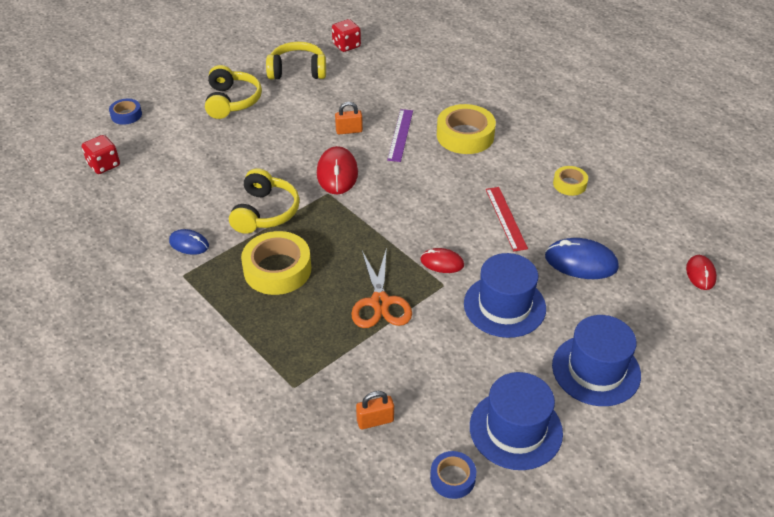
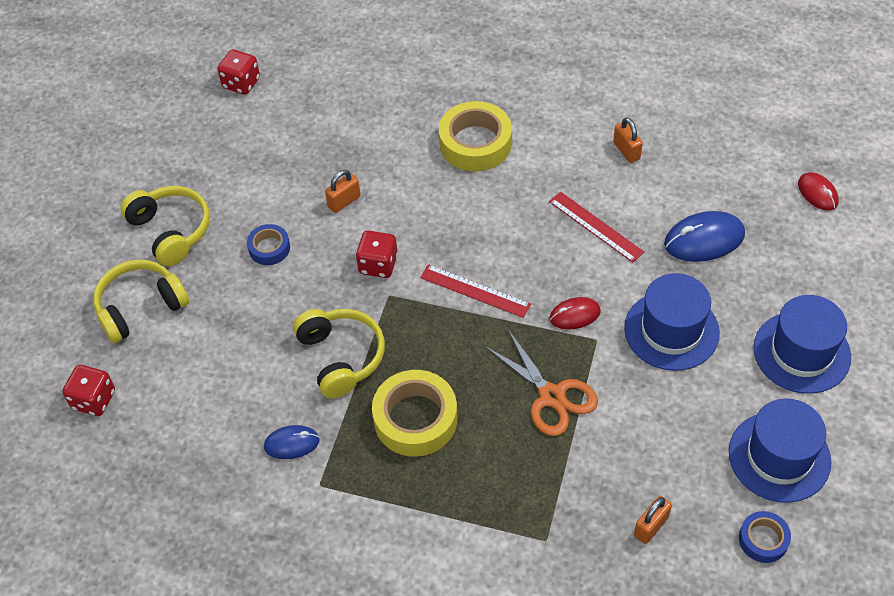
camera: 30 degrees left, 10 degrees up
blue tape [109,99,142,125] -> blue tape moved to [247,224,290,265]
yellow headphones [266,42,326,80] -> yellow headphones moved to [93,260,189,343]
red mouse [317,146,358,195] -> red dice [356,230,398,278]
purple ruler [387,109,413,162] -> none
yellow tape [553,166,588,196] -> orange padlock [613,117,643,163]
none -> red ruler [420,264,531,318]

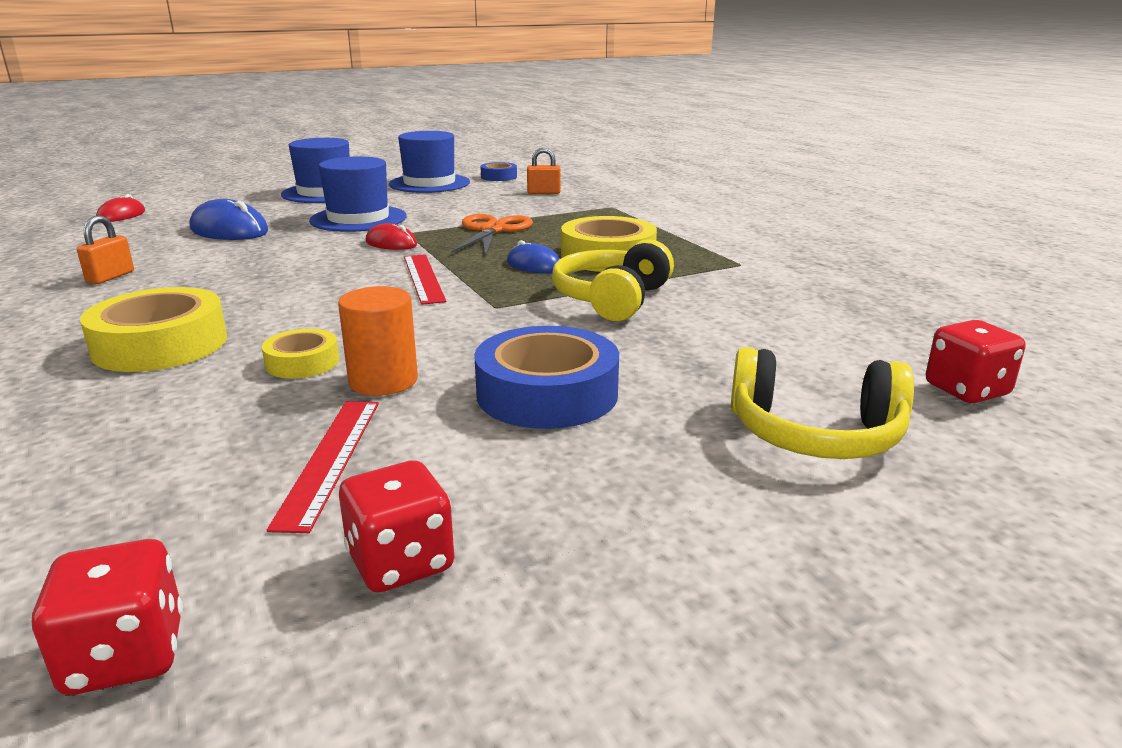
camera: 135 degrees left, 30 degrees down
yellow headphones [120,186,210,266] -> none
blue tape [247,224,290,265] -> blue tape [474,326,619,429], size x1.84
blue mouse [264,425,320,459] -> blue mouse moved to [507,240,560,273]
orange padlock [325,170,361,213] -> orange cylinder [338,286,418,396]
red dice [356,230,398,278] -> red dice moved to [339,461,454,592]
red ruler [549,192,644,262] -> red ruler moved to [267,401,379,533]
none -> yellow tape [262,329,339,378]

